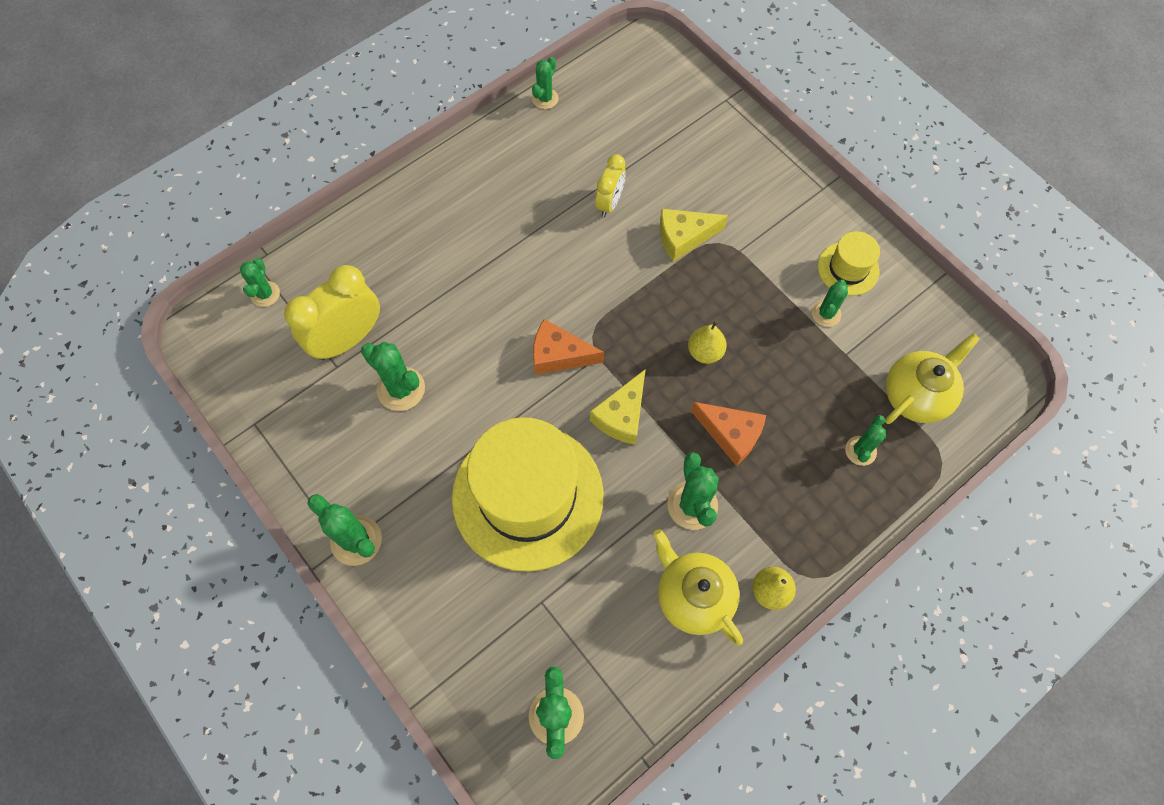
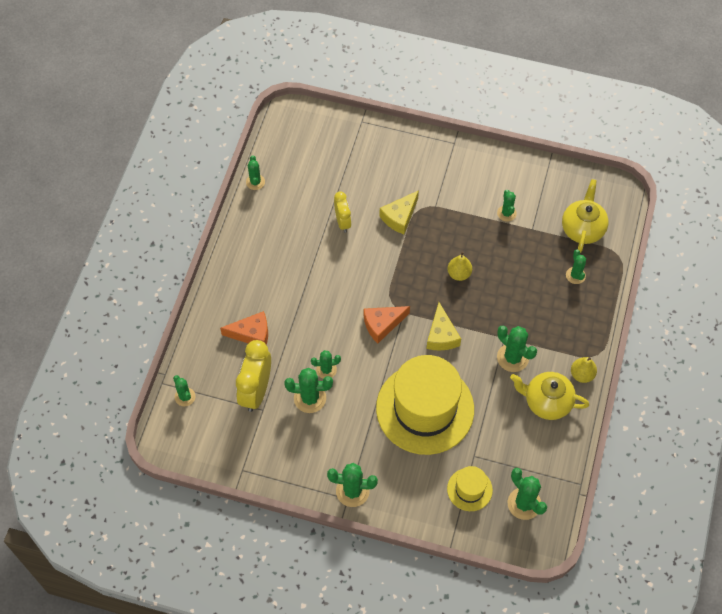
camera: 35 degrees left, 5 degrees down
orange cheese [691,402,766,466] -> orange cheese moved to [220,311,268,345]
yellow hat [818,231,880,296] -> yellow hat moved to [447,466,493,511]
none -> green cactus [311,350,341,379]

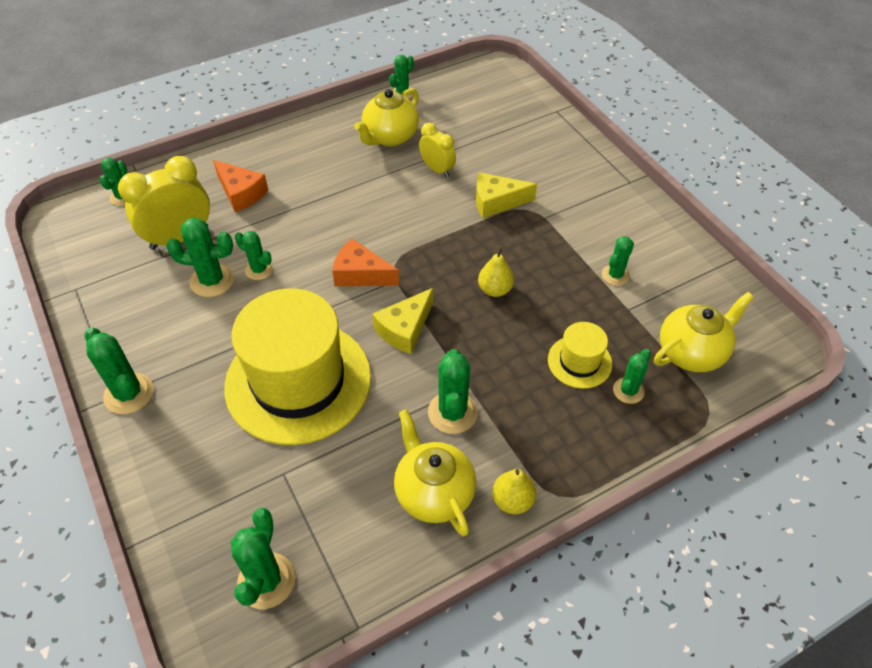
camera: 45 degrees right, 10 degrees down
green cactus [284,368,333,413] -> green cactus turned 45 degrees counterclockwise [166,218,234,297]
yellow clock [334,192,351,233] -> yellow clock turned 75 degrees counterclockwise [419,122,456,177]
yellow hat [447,466,493,511] -> yellow hat moved to [548,322,612,389]
none -> yellow teapot [354,88,419,147]

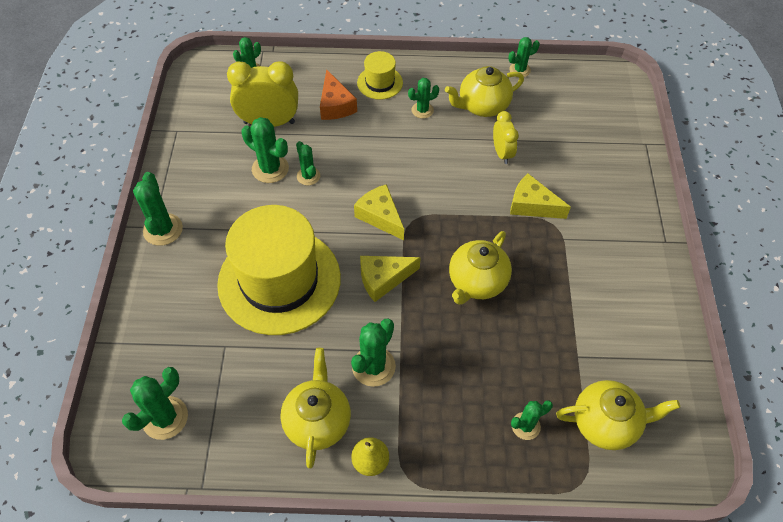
camera: 30 degrees right, 5 degrees up
orange cheese [332,238,399,286] -> yellow cheese [354,184,404,240]
yellow pear [478,247,514,297] -> yellow teapot [449,231,512,305]
yellow hat [548,322,612,389] -> yellow hat moved to [357,51,403,100]
green cactus [602,236,634,286] -> green cactus moved to [408,78,439,118]

